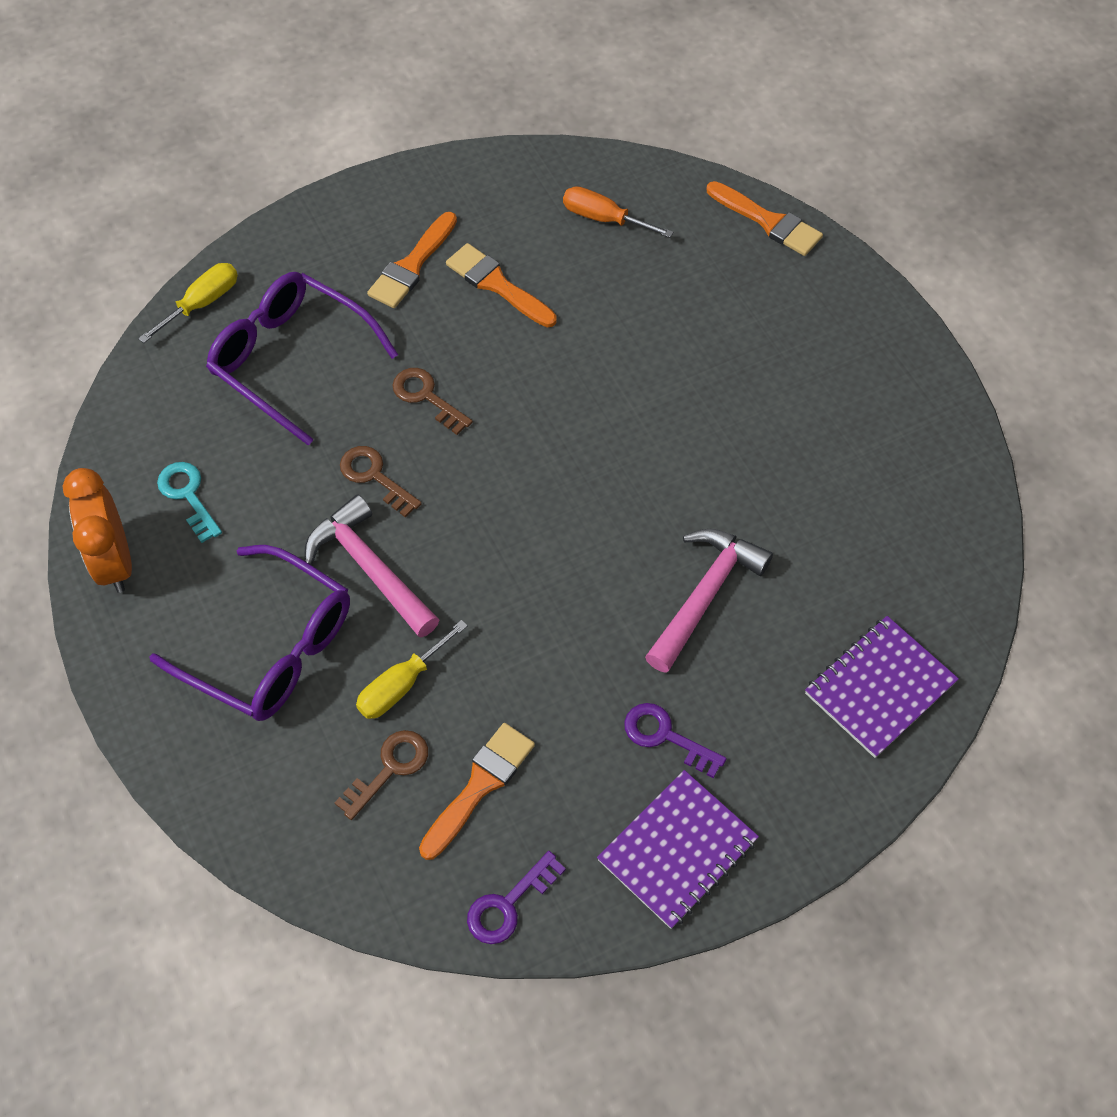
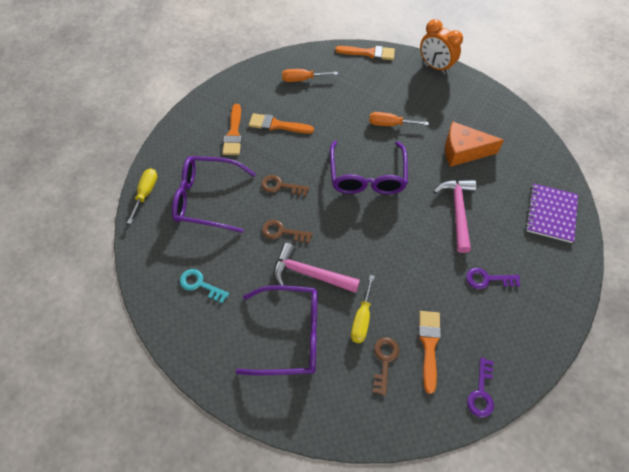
camera: 30 degrees left, 0 degrees up
orange clock [62,468,132,593] -> orange clock moved to [420,19,463,74]
purple notebook [597,770,759,929] -> none
none -> purple glasses [330,141,408,195]
none -> orange screwdriver [369,112,429,126]
none -> orange cheese [445,122,504,167]

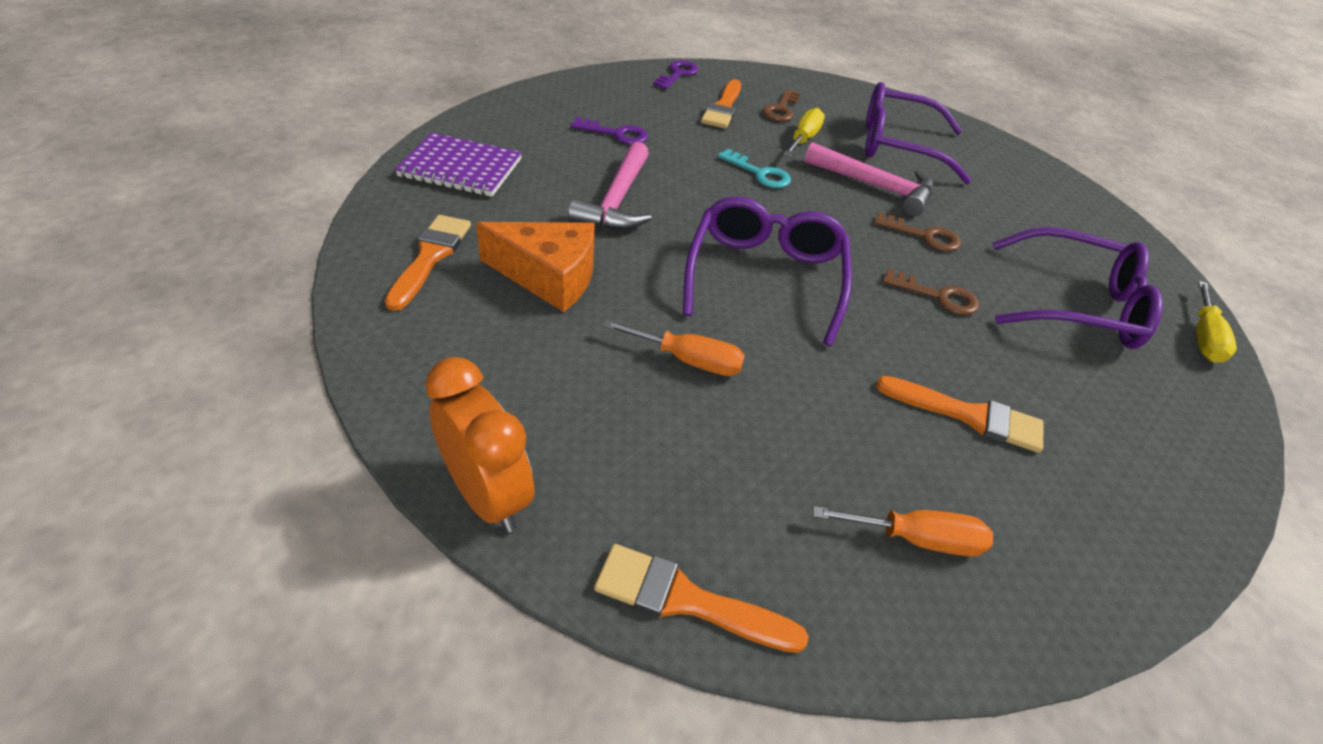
camera: 175 degrees left, 15 degrees down
turquoise key [180,269,229,304] -> turquoise key moved to [718,149,791,188]
orange brush [223,104,242,155] -> orange brush moved to [385,215,471,311]
purple notebook [526,184,578,243] -> purple notebook turned 75 degrees clockwise [395,133,522,197]

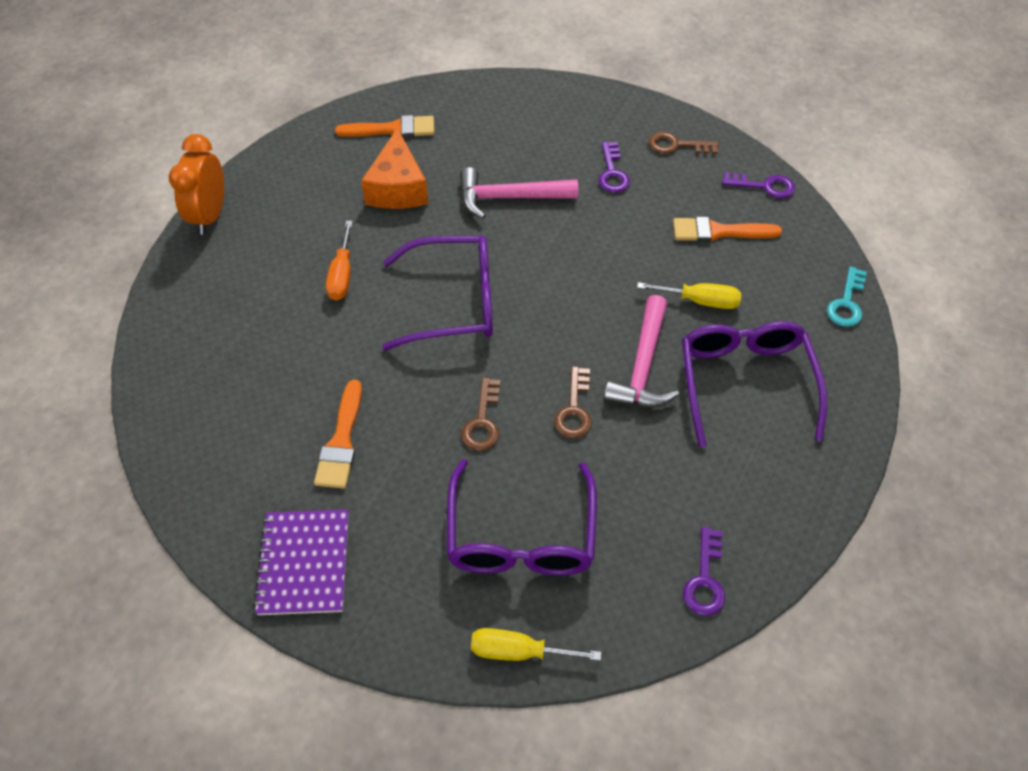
camera: 80 degrees right, 10 degrees up
purple notebook [395,133,522,197] -> purple notebook moved to [253,509,349,615]
orange clock [425,357,534,533] -> orange clock turned 150 degrees clockwise [169,134,224,235]
orange brush [594,544,809,653] -> none
turquoise key [718,149,791,188] -> turquoise key moved to [827,267,867,327]
brown key [762,89,801,121] -> brown key moved to [649,132,719,154]
orange screwdriver [813,506,993,557] -> none
none -> purple key [683,527,725,616]

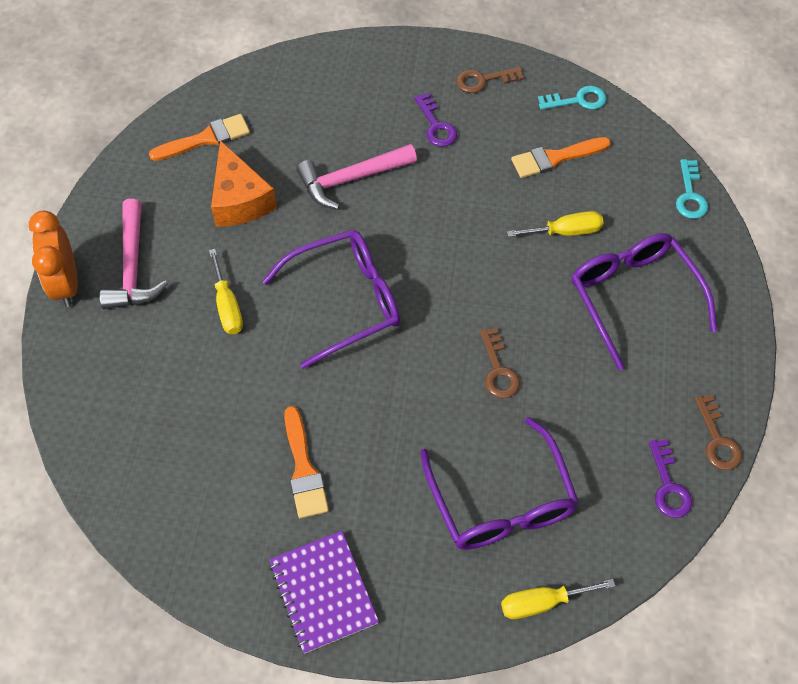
camera: 20 degrees left, 5 degrees up
orange screwdriver [326,221,353,301] -> yellow screwdriver [209,249,243,334]
brown key [461,378,501,451] -> brown key moved to [695,395,742,470]
pink hammer [603,295,679,408] -> pink hammer moved to [99,199,168,309]
purple key [722,172,795,199] -> turquoise key [538,85,607,110]

